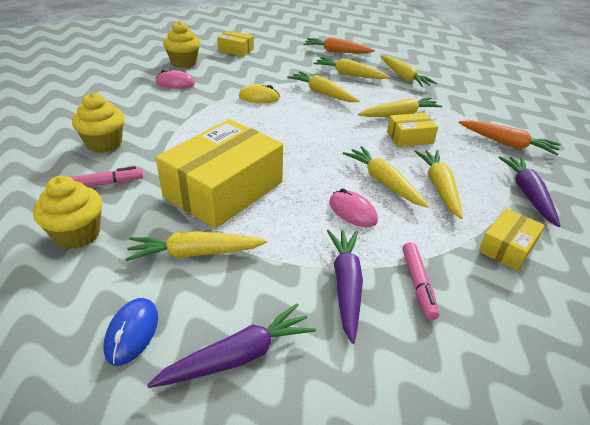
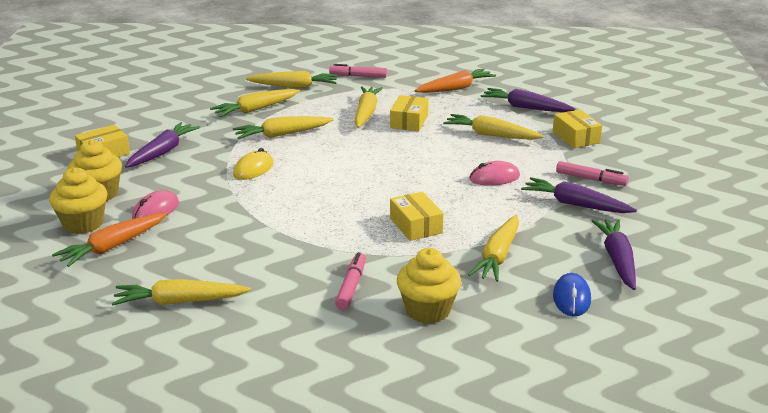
camera: 60 degrees left, 10 degrees down
yellow cupcake [72,93,124,153] -> yellow cupcake moved to [49,167,107,234]
blue mouse [103,298,158,366] -> blue mouse turned 60 degrees clockwise [553,273,591,317]
yellow box [156,119,283,229] -> yellow box [390,192,444,241], size x0.48
orange carrot [304,37,375,53] -> orange carrot moved to [52,213,167,267]
yellow carrot [343,146,428,208] -> yellow carrot moved to [112,279,251,306]
none -> purple carrot [125,122,200,168]
none -> pink marker [329,64,387,78]

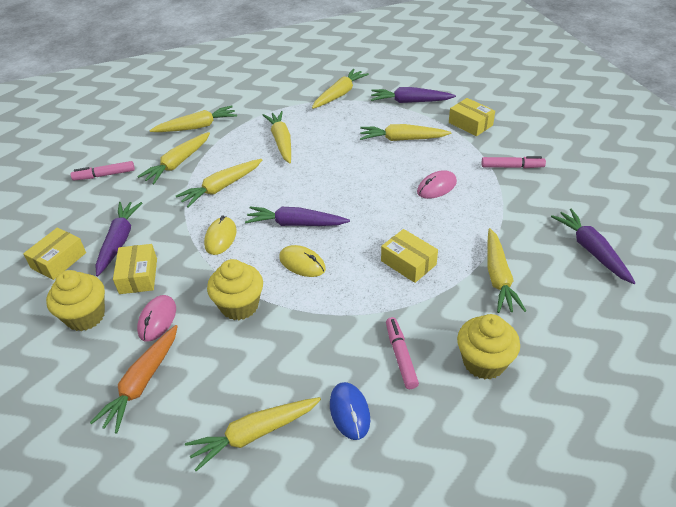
camera: 20 degrees left, 15 degrees up
yellow cupcake [49,167,107,234] -> yellow cupcake moved to [207,259,263,320]
pink marker [329,64,387,78] -> pink marker moved to [71,161,135,181]
yellow box [390,95,428,131] -> yellow box moved to [113,244,157,294]
orange carrot [415,68,496,93] -> yellow carrot [312,69,369,109]
purple carrot [521,177,637,213] -> purple carrot moved to [245,206,350,226]
blue mouse [553,273,591,317] -> blue mouse moved to [330,382,370,440]
none -> yellow mouse [279,245,326,277]

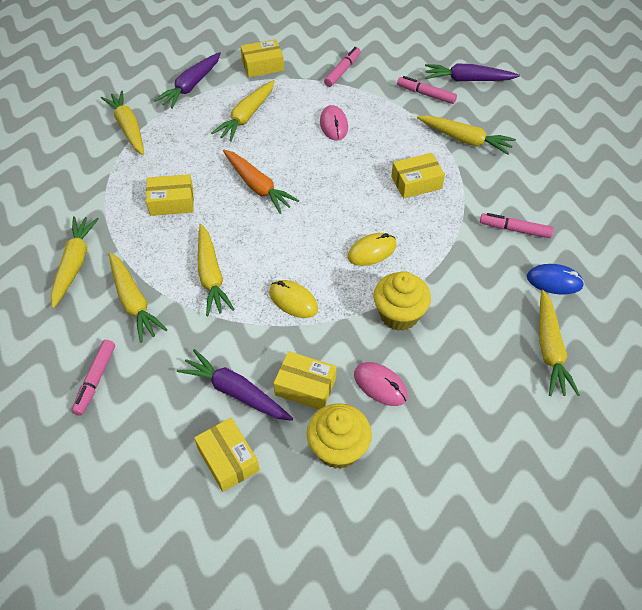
camera: 65 degrees left, 10 degrees up
orange carrot [90,325,178,433] -> orange carrot moved to [223,150,299,214]
purple carrot [245,206,350,226] -> none
yellow carrot [263,111,291,164] -> yellow box [146,174,194,216]
yellow cupcake [457,314,520,379] -> none
none -> pink marker [397,76,457,104]

